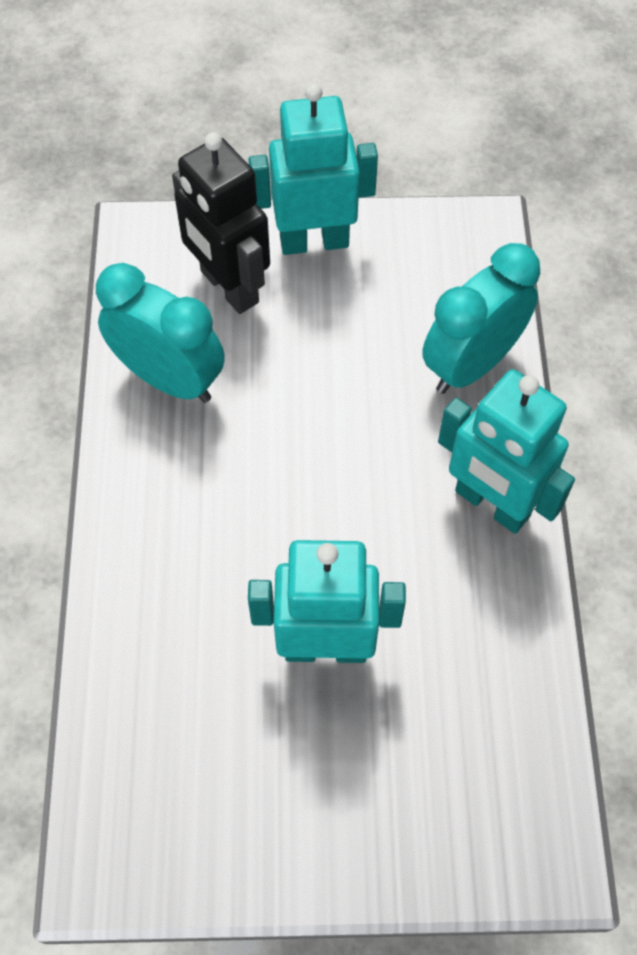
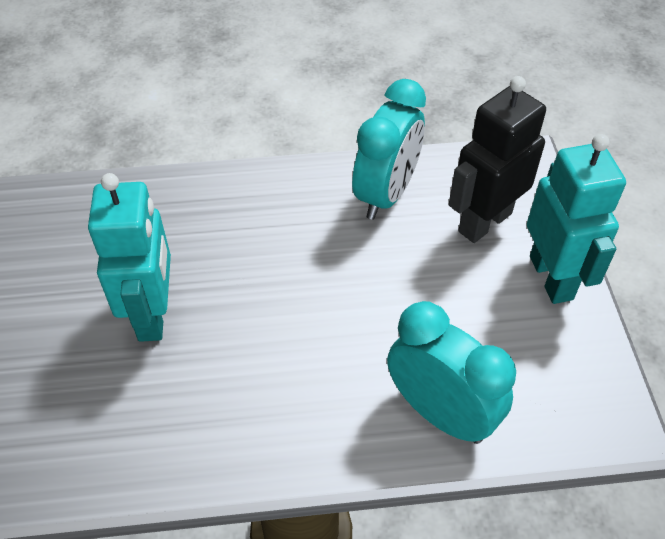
camera: 85 degrees right, 10 degrees down
turquoise robot [438,369,575,534] -> none

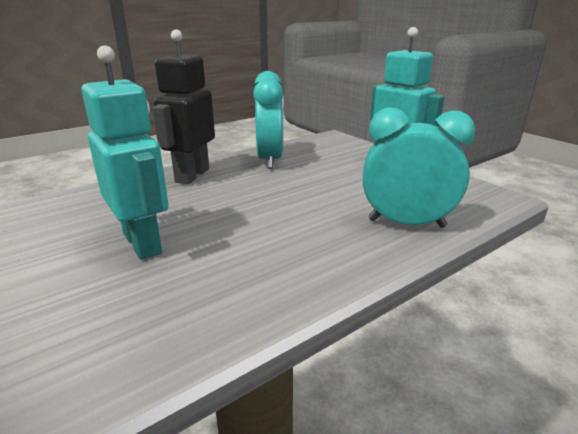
camera: 30 degrees left, 25 degrees down
black robot [449,76,546,243] -> black robot moved to [152,30,215,184]

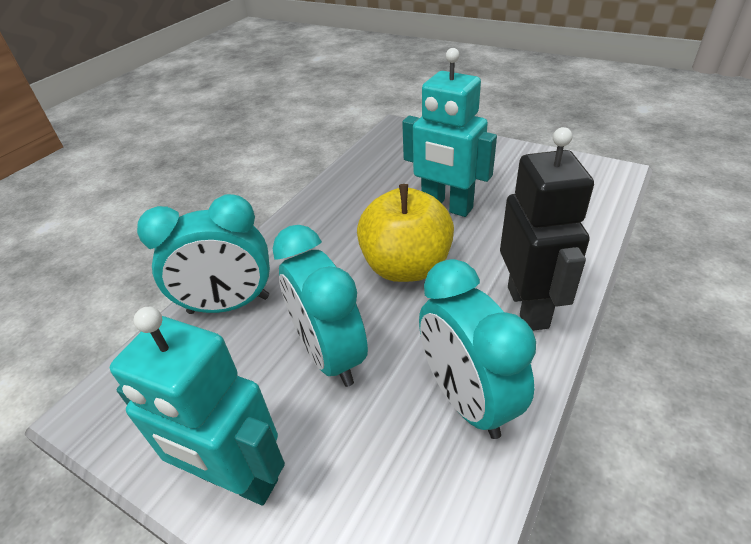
camera: 160 degrees right, 15 degrees up
none -> turquoise clock [273,225,368,387]
none -> yellow apple [357,184,454,282]

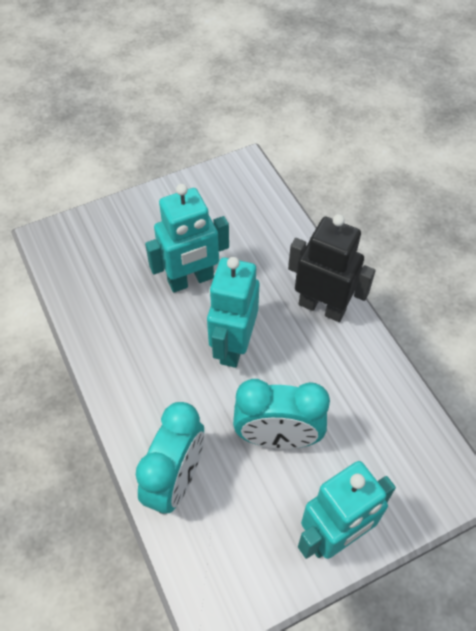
camera: 60 degrees left, 15 degrees up
yellow apple [357,184,454,282] -> turquoise robot [207,257,259,368]
turquoise clock [419,259,536,439] -> none

